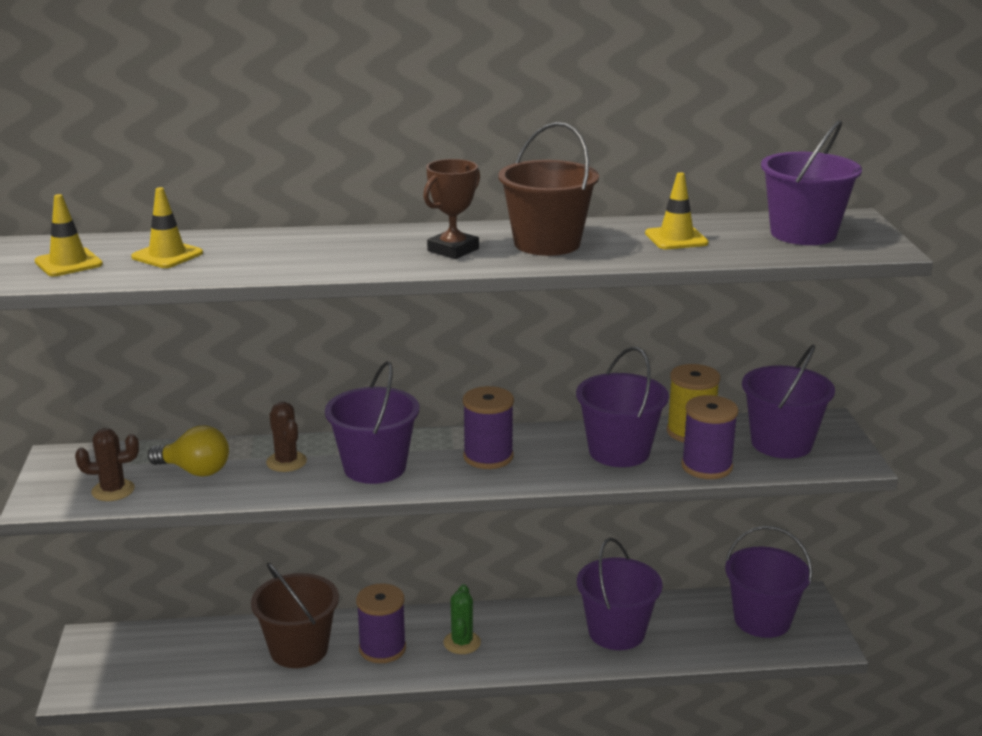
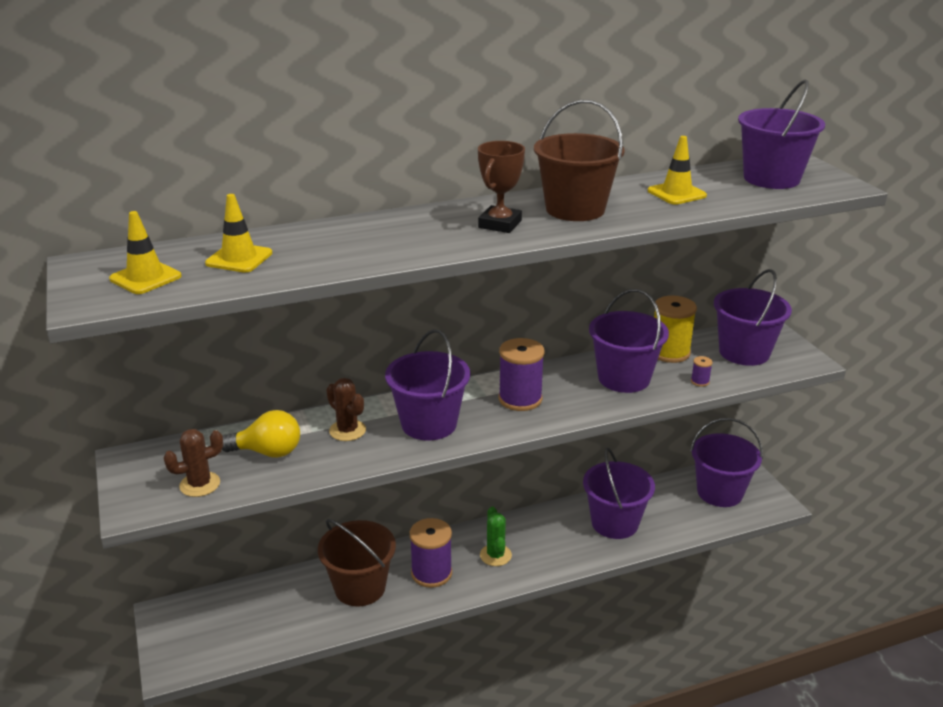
camera: 15 degrees left, 5 degrees up
purple spool [681,395,738,479] -> purple spool [691,356,713,387], size x0.43

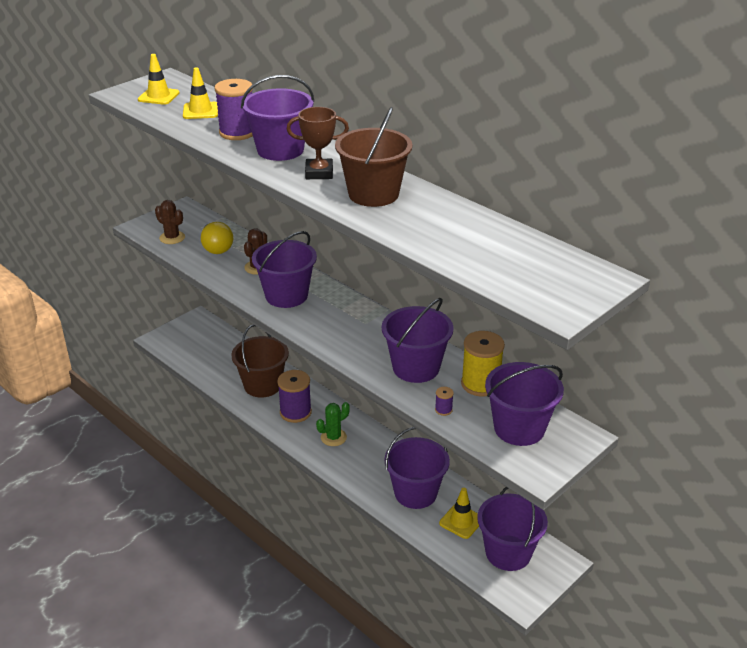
camera: 65 degrees right, 5 degrees up
purple spool [499,338,544,411] -> purple spool moved to [215,79,253,140]
yellow traffic cone [648,136,707,205] -> yellow traffic cone moved to [439,488,479,539]
purple bucket [738,79,825,189] -> purple bucket moved to [241,75,314,161]

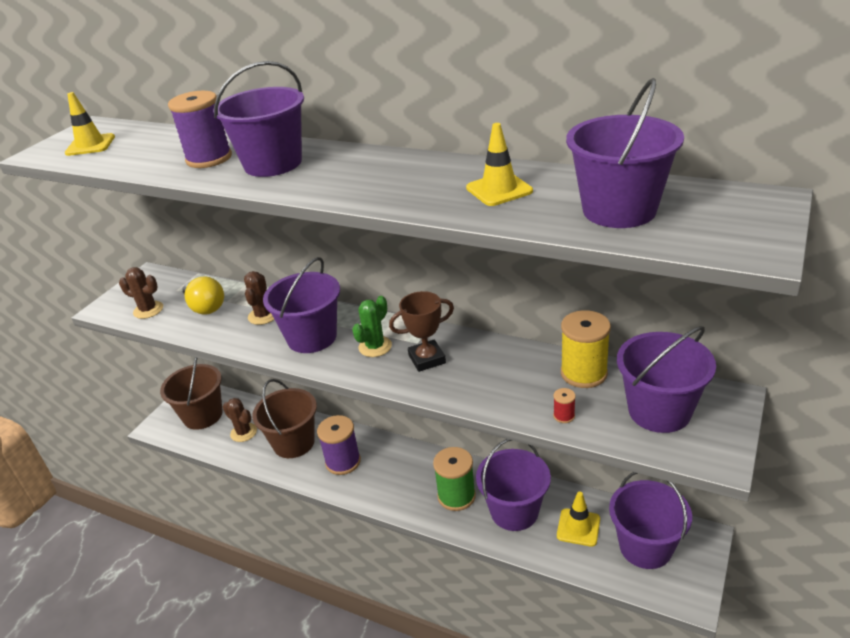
camera: 15 degrees left, 0 degrees up
yellow traffic cone [183,67,218,119] -> yellow traffic cone moved to [466,123,533,206]
brown trophy [287,107,349,179] -> brown trophy moved to [389,291,454,372]
green cactus [316,402,350,446] -> green cactus moved to [352,296,392,357]
brown bucket [335,107,412,207] -> brown bucket moved to [160,357,223,430]
purple bucket [382,298,454,383] -> purple bucket moved to [566,78,684,228]
purple spool [435,387,454,416] -> red spool [553,388,576,423]
none -> brown cactus [223,398,257,442]
none -> green spool [433,447,476,511]

